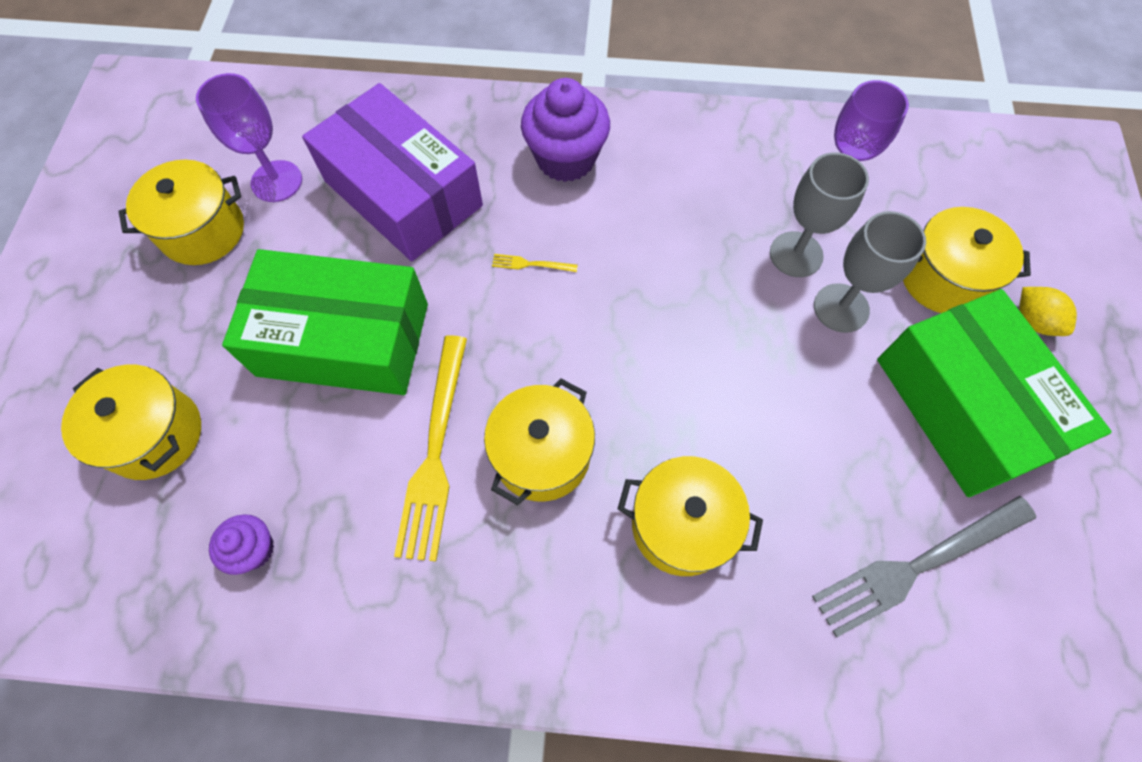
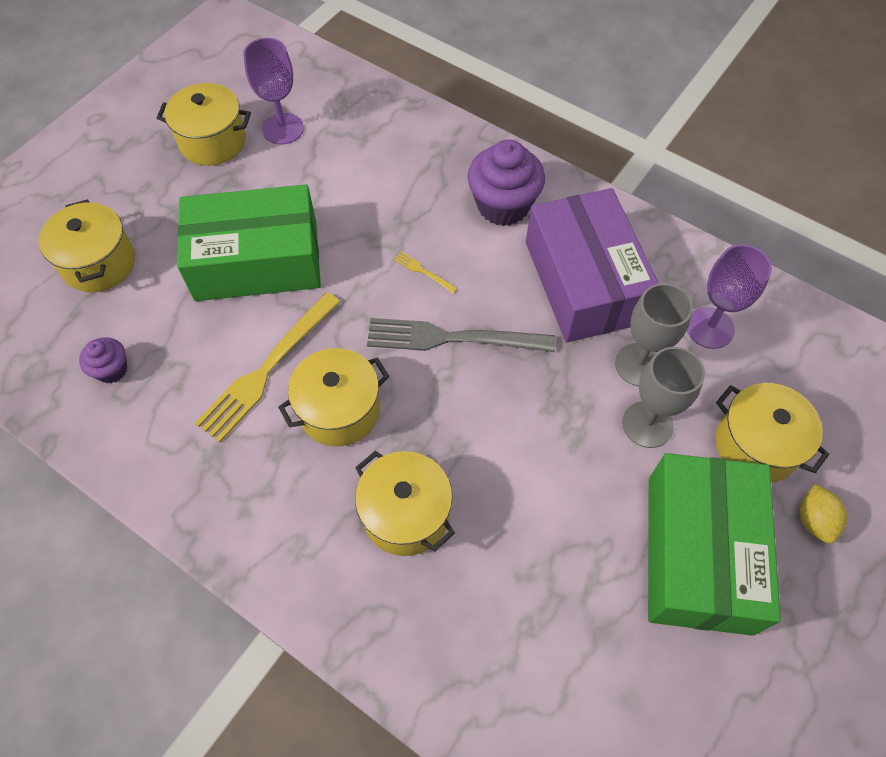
camera: 30 degrees right, 5 degrees down
green box [222,249,428,395] -> green box turned 45 degrees counterclockwise [177,184,321,301]
purple box [302,83,483,261] -> purple box moved to [526,188,659,342]
grey fork [812,496,1036,637] -> grey fork moved to [367,318,556,352]

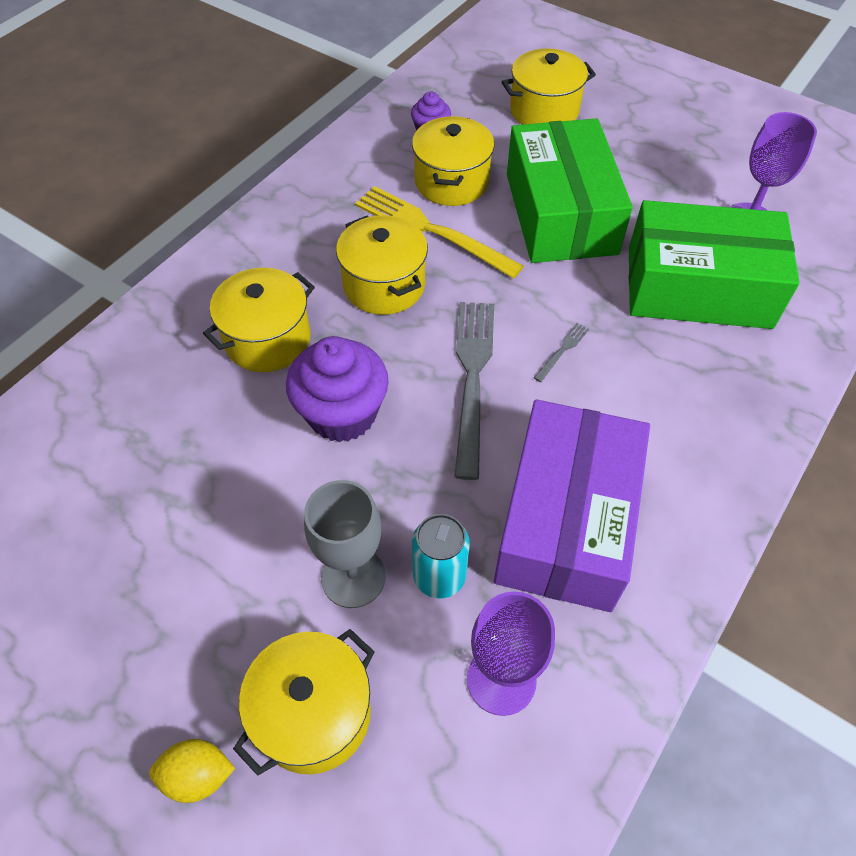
camera: 90 degrees right, 5 degrees down
yellow pot [157,83,251,166] -> yellow pot moved to [412,116,494,206]
yellow fork [394,251,458,294] -> grey fork [534,323,589,382]
purple cupcake [467,140,545,226] -> purple cupcake moved to [286,336,389,442]
purple box [526,188,659,342] -> purple box turned 60 degrees counterclockwise [494,399,650,612]
grey goblet [615,283,693,386] -> turquoise can [412,514,470,598]
green box [648,453,781,636] -> green box moved to [629,200,800,329]

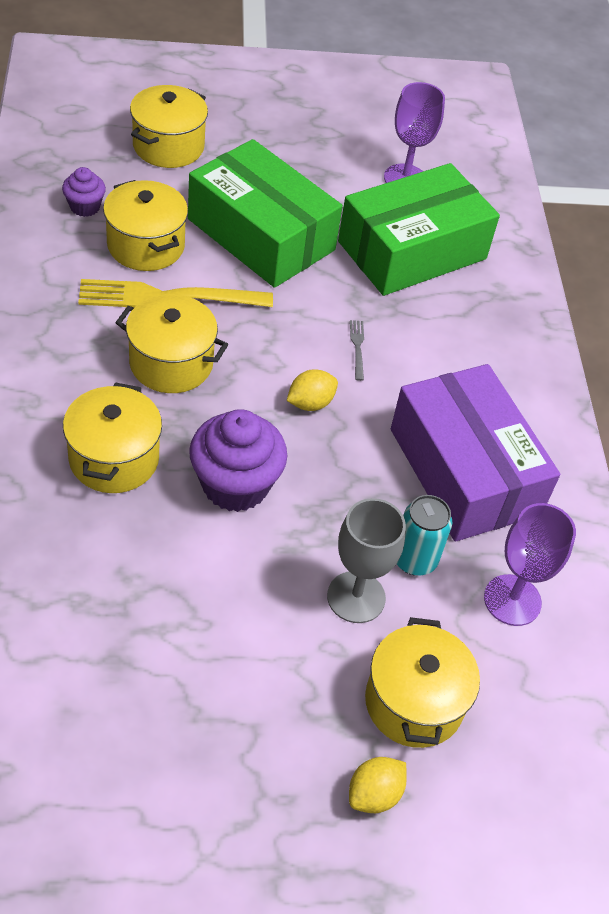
camera: 45 degrees left, 5 degrees down
grey fork [454,302,494,480] -> yellow lemon [287,369,338,411]

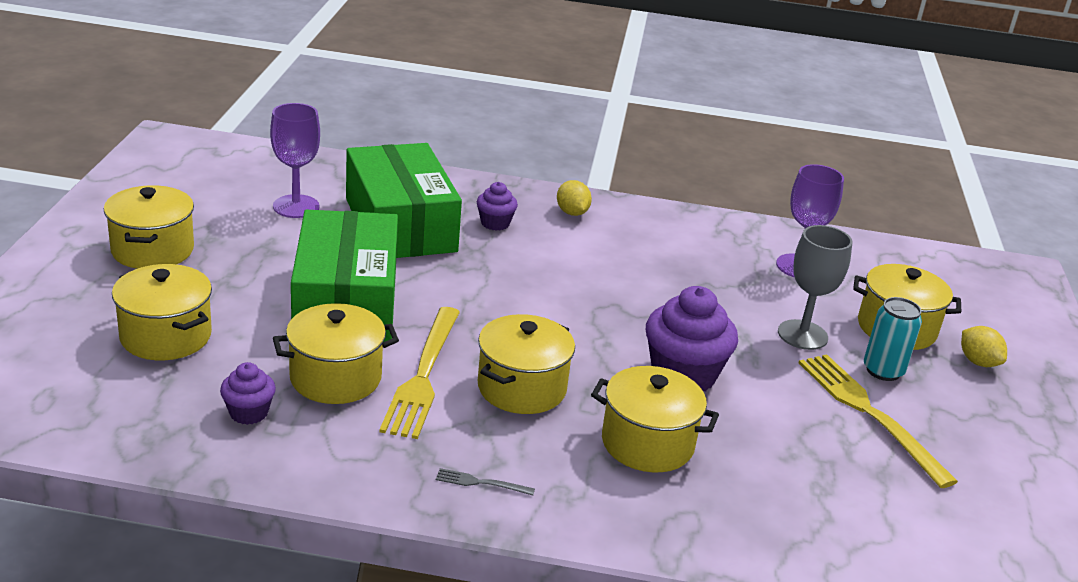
camera: 75 degrees left, 20 degrees down
green box [188,139,343,288] -> green box turned 60 degrees counterclockwise [291,210,398,342]
yellow lemon [287,369,338,411] -> yellow lemon moved to [557,180,592,216]
grey fork [350,320,364,381] -> grey fork moved to [436,468,535,495]
purple box [391,364,560,542] -> none
turquoise can [397,495,452,576] -> turquoise can moved to [864,297,922,381]
none -> yellow pot [104,185,194,269]
none -> purple cupcake [477,182,518,231]
none -> yellow fork [799,354,958,488]

